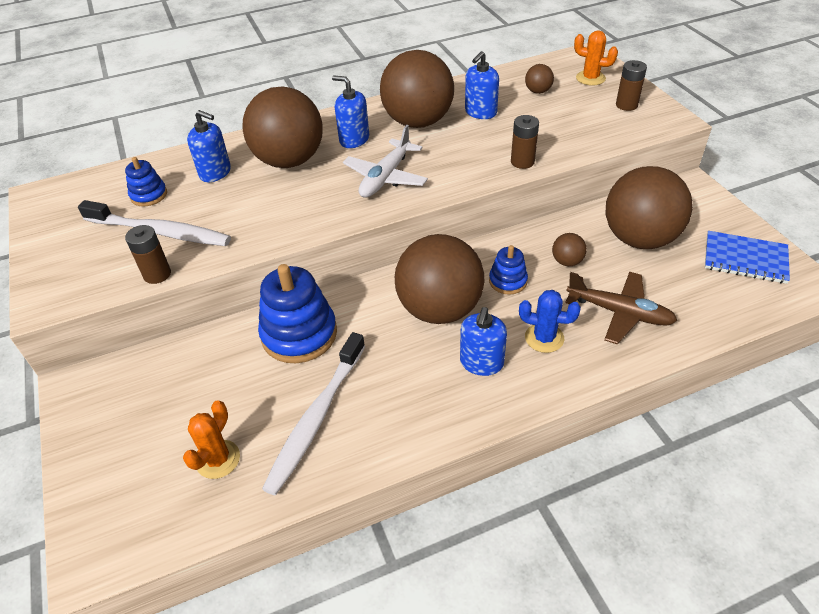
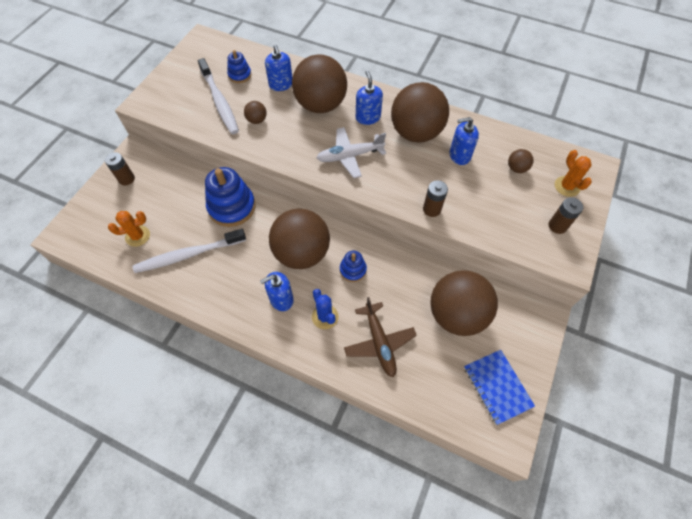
camera: 45 degrees right, 15 degrees up
brown battery [125,225,171,284] -> brown battery moved to [105,152,135,185]
brown ball [552,233,587,266] -> brown ball moved to [244,101,267,124]

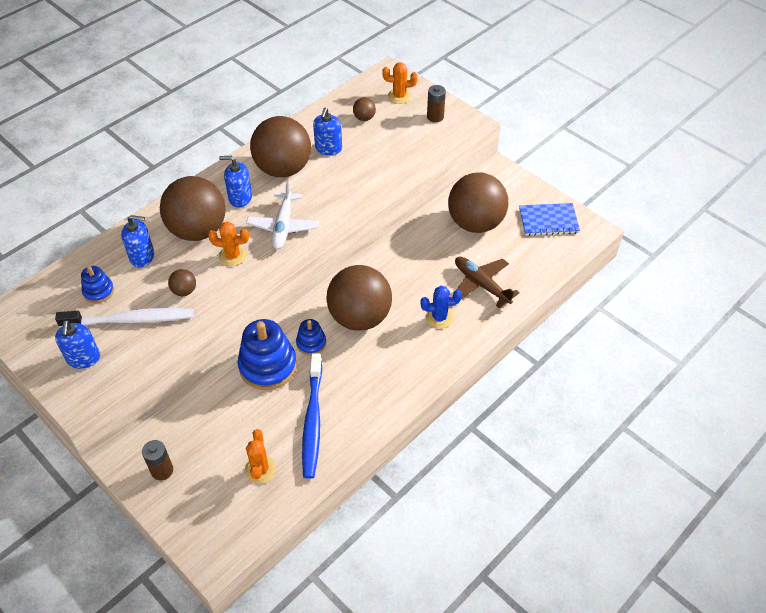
camera: 70 degrees left, 10 degrees down
white toothbrush [133,229,246,273] -> blue toothbrush [302,353,322,479]
blue soap dispenser [260,272,294,311] -> blue soap dispenser moved to [55,321,100,369]
blue stacking toy [340,250,367,282] -> blue stacking toy moved to [296,319,326,356]
brown plane [344,297,417,377] -> brown plane turned 135 degrees counterclockwise [455,257,519,308]
brown battery [423,180,448,217] -> none
none -> orange cactus [208,222,249,266]

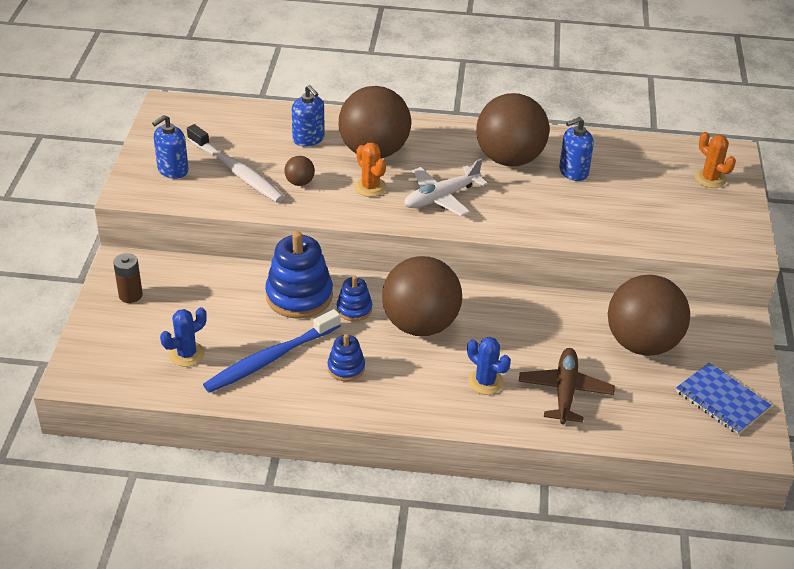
camera: 50 degrees right, 10 degrees down
blue stacking toy [81,266,114,303] -> blue stacking toy moved to [327,334,365,381]
blue soap dispenser [219,156,252,208] -> none
orange cactus [245,429,276,484] -> blue cactus [160,307,207,367]
brown ball [353,98,376,121] -> none
brown battery [427,85,446,123] -> none

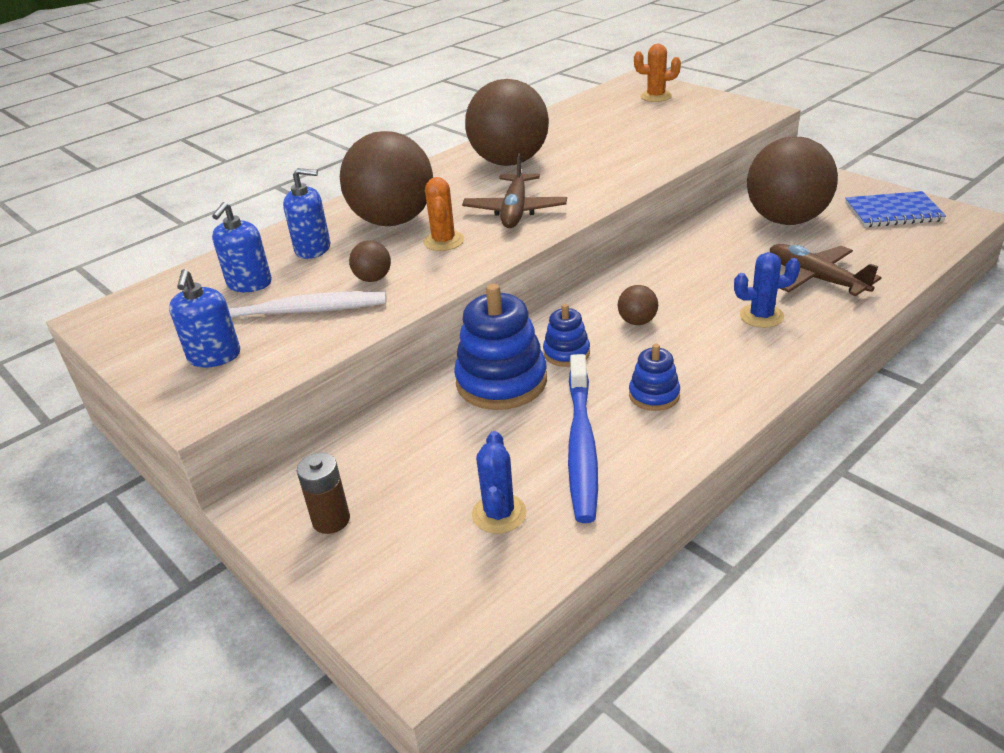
camera: 45 degrees left, 5 degrees down
orange cactus [354,142,387,197] -> orange cactus turned 75 degrees clockwise [423,177,464,251]
brown ball [382,256,462,336] -> brown ball [618,285,658,325], size x0.41
white plane [404,159,488,216] -> brown plane [462,153,567,228]
blue soap dispenser [559,117,594,181] -> blue soap dispenser moved to [212,202,272,292]

